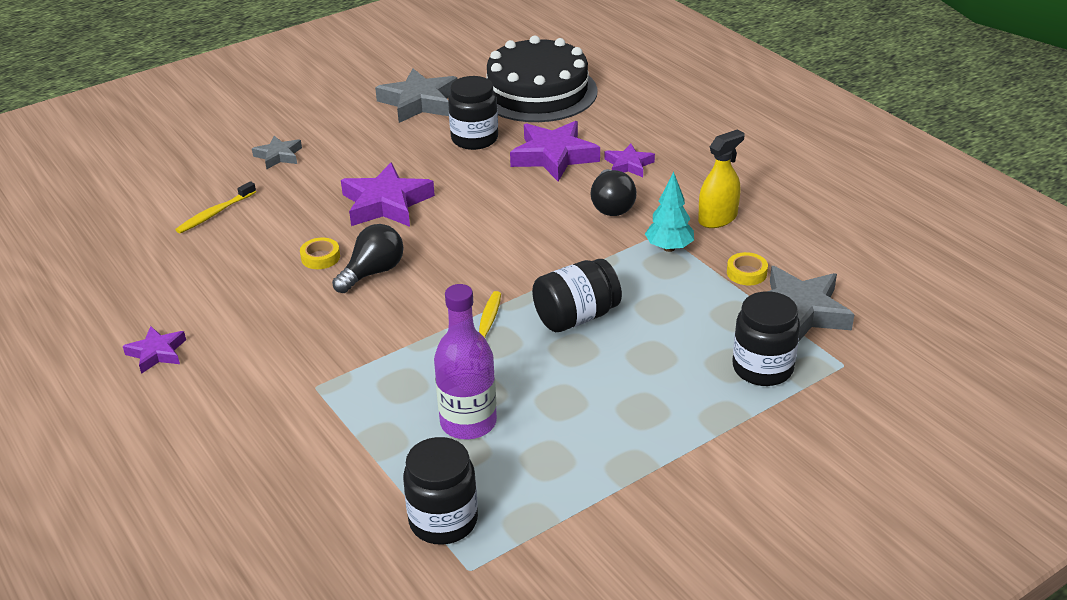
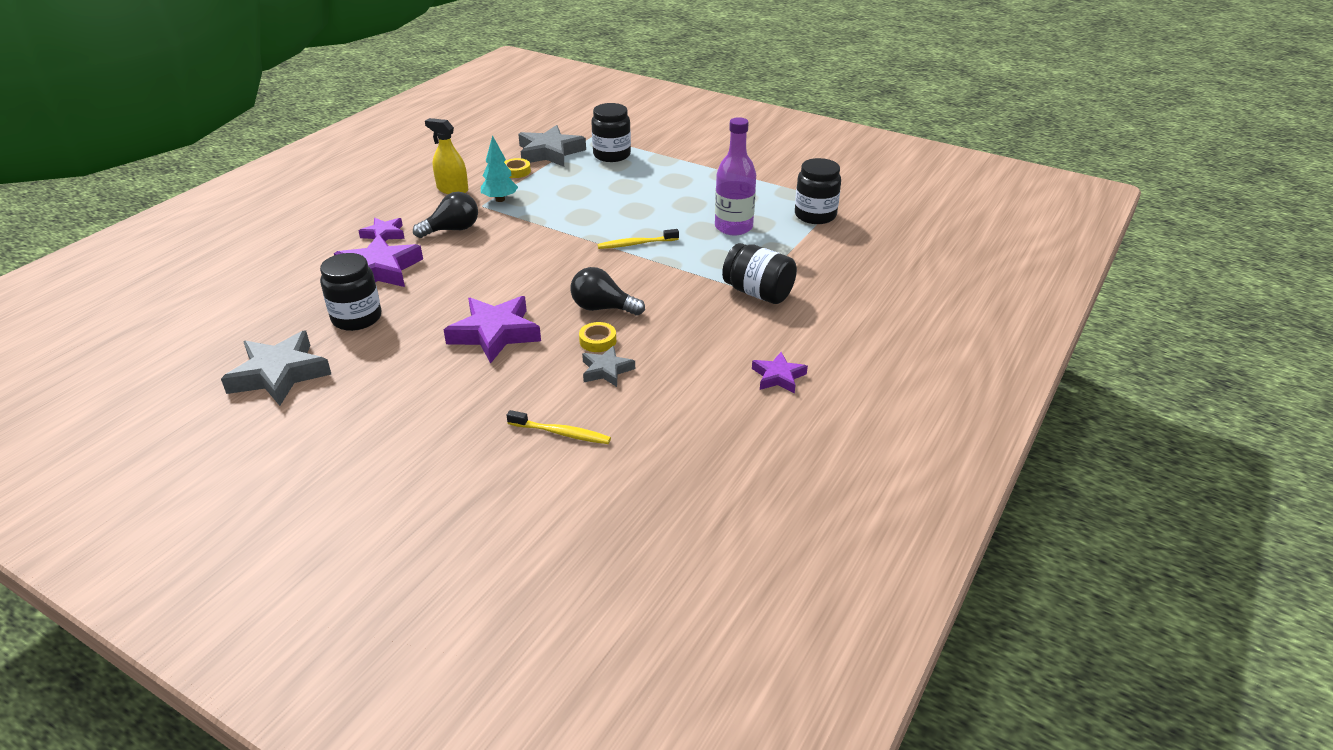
camera: 115 degrees left, 0 degrees up
grey star [252,136,302,169] -> grey star moved to [582,346,635,387]
black cake [486,36,598,122] -> none
black jar [532,259,622,332] -> black jar moved to [722,243,797,304]

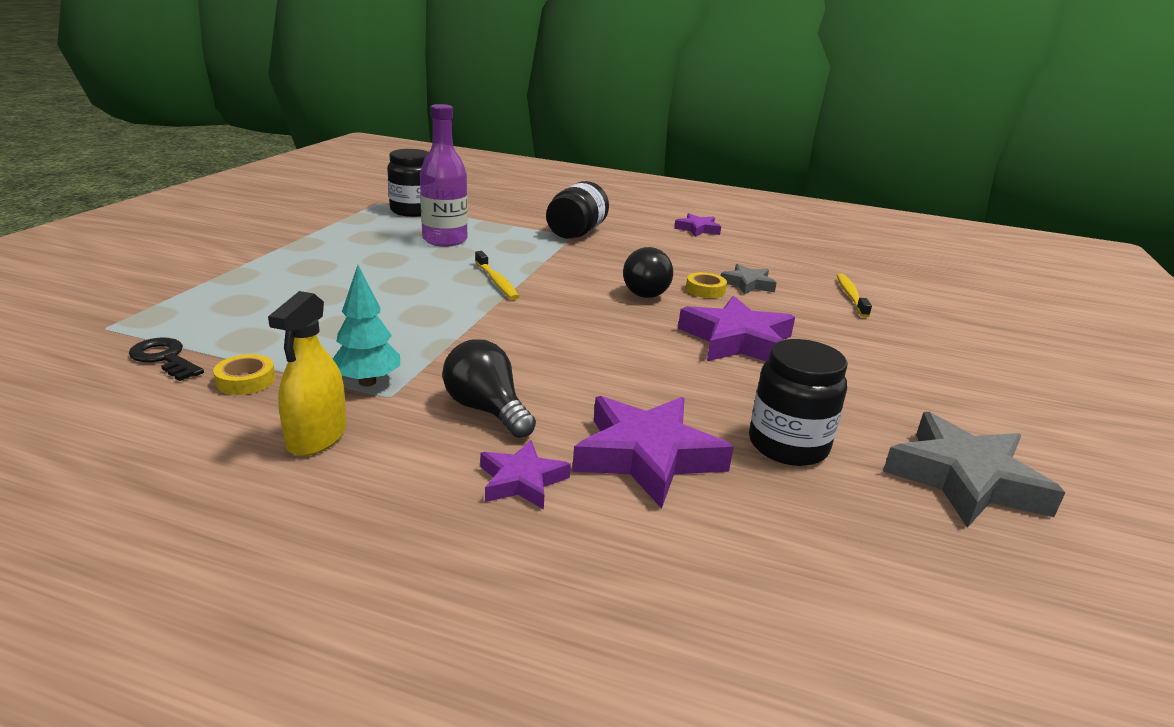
camera: 105 degrees left, 10 degrees down
grey star [518,125,586,167] -> black key [129,338,204,381]
black jar [591,103,631,162] -> none

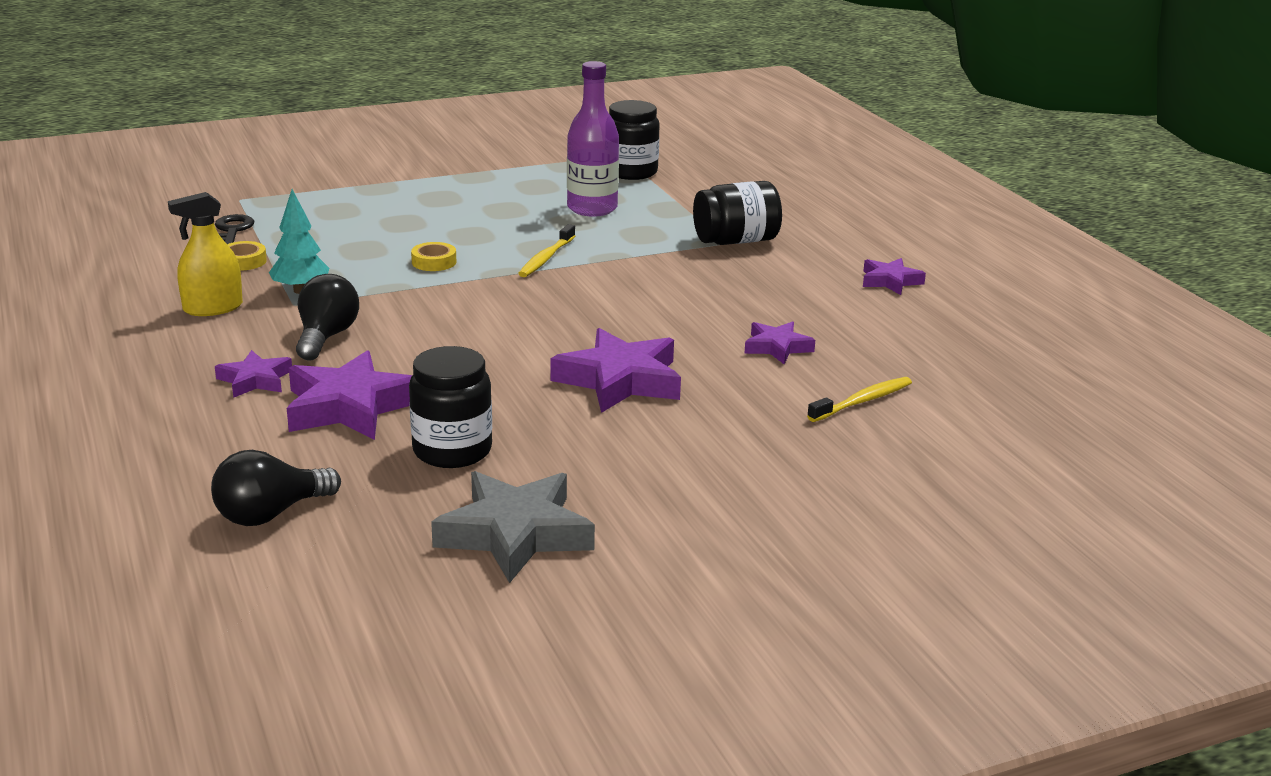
camera: 50 degrees right, 0 degrees up
black light bulb [623,247,673,298] -> black light bulb moved to [211,450,341,526]
yellow tape [686,272,727,298] -> yellow tape moved to [411,242,456,271]
grey star [721,264,777,295] -> purple star [744,321,815,364]

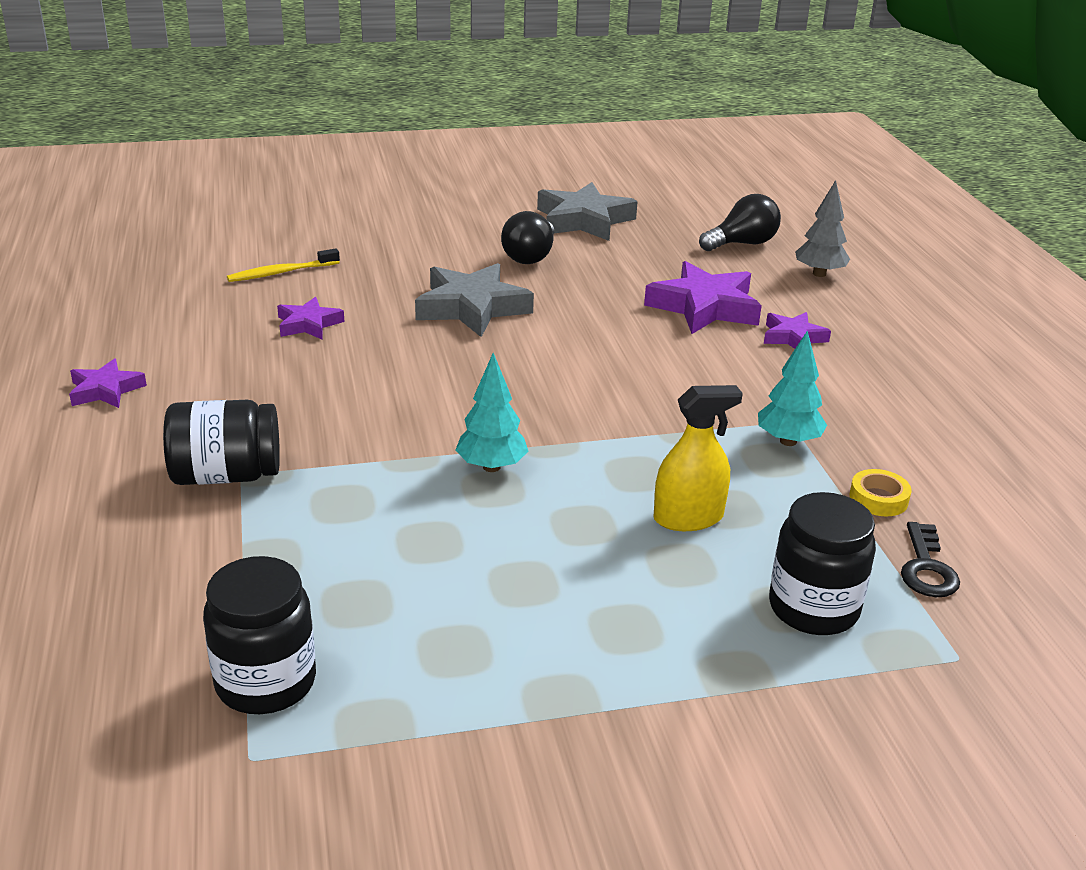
camera: 170 degrees left, 5 degrees up
yellow spray bottle [168,192,243,316] -> yellow spray bottle moved to [653,385,743,531]
black light bulb [296,274,359,361] -> black light bulb moved to [501,211,554,264]
black jar [409,346,492,468] -> black jar moved to [769,492,876,635]
yellow tape [411,242,456,271] -> none
yellow toothbrush [518,224,575,277] -> turquoise tree [455,353,528,472]
purple star [550,328,681,413] -> grey star [415,263,534,337]
purple bottle [567,61,619,217] -> none
none -> grey tree [795,180,850,277]

